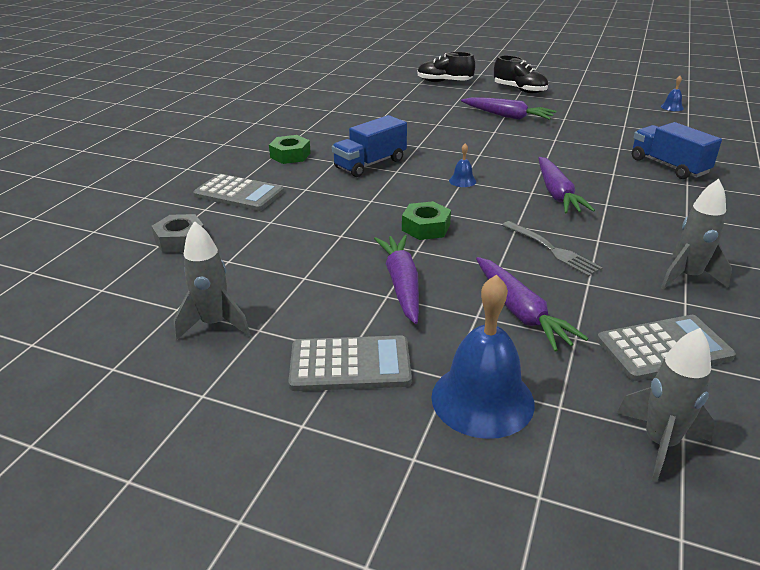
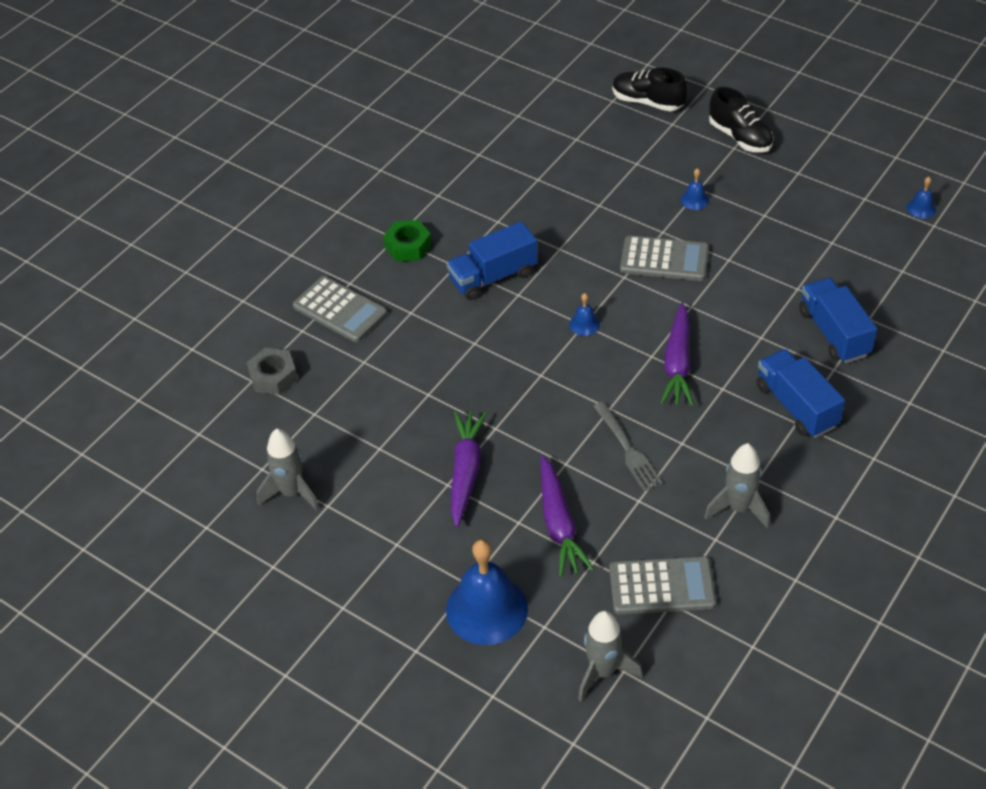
camera: 15 degrees right, 15 degrees up
grey calculator [288,335,412,391] -> grey calculator moved to [620,236,709,281]
green nut [402,201,451,240] -> none
purple carrot [461,97,556,120] -> blue bell [681,168,709,210]
none -> blue truck [756,349,845,438]

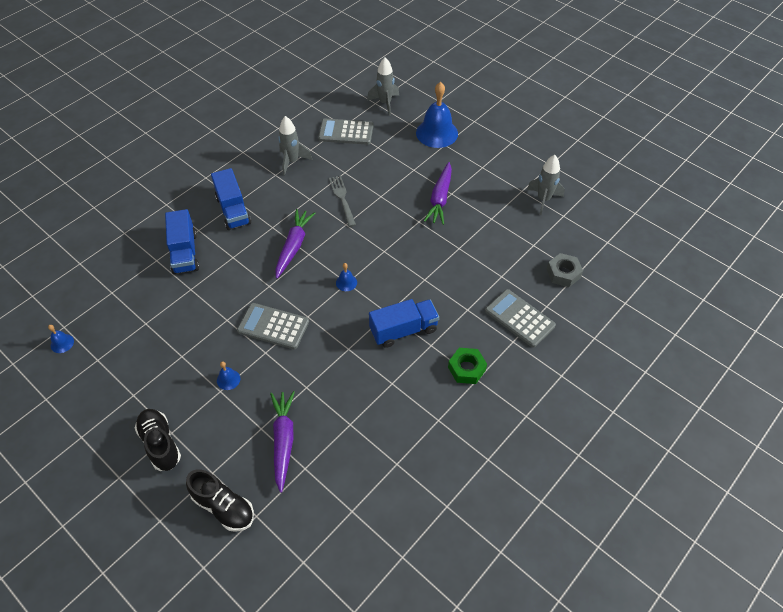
camera: 175 degrees left, 5 degrees up
purple carrot [541,455,594,577] -> purple carrot moved to [270,391,295,493]

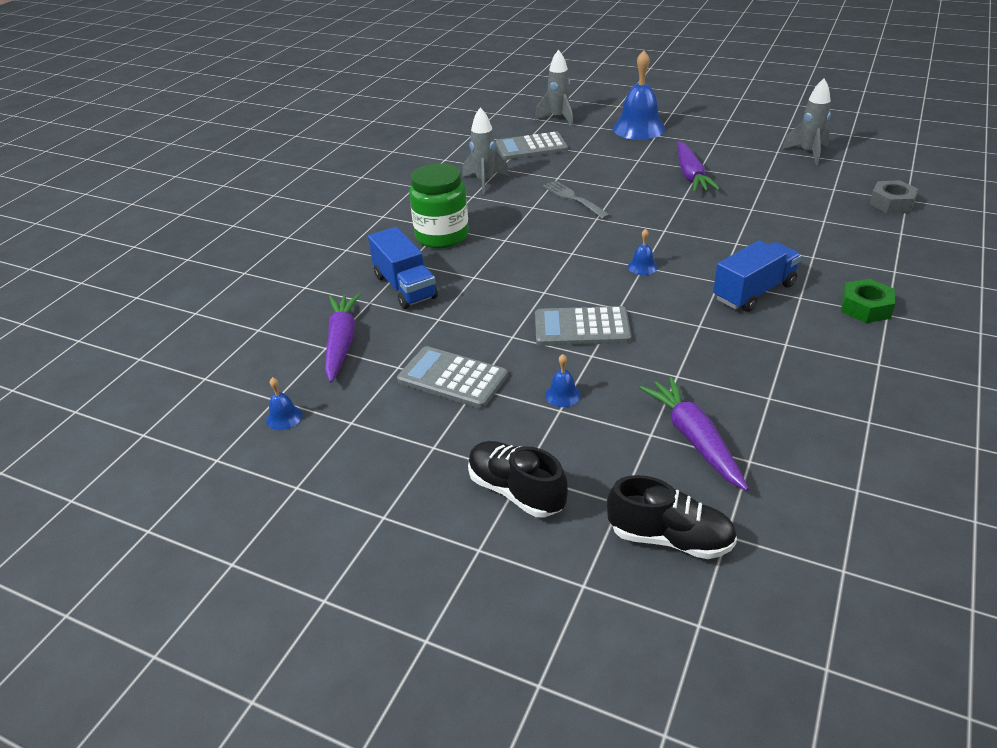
camera: 15 degrees left, 15 degrees down
blue truck [211,168,251,230] -> green jar [409,163,469,248]
purple carrot [275,209,315,279] -> purple carrot moved to [325,294,360,383]
grey calculator [485,289,556,348] -> grey calculator moved to [397,346,508,409]

